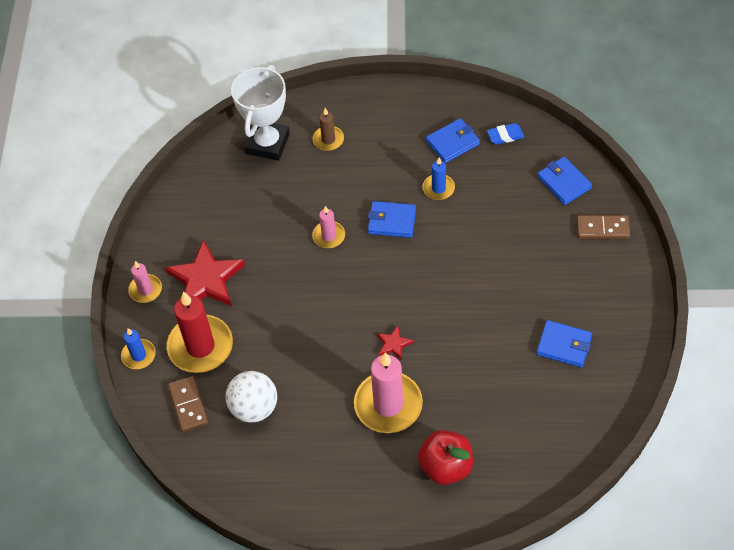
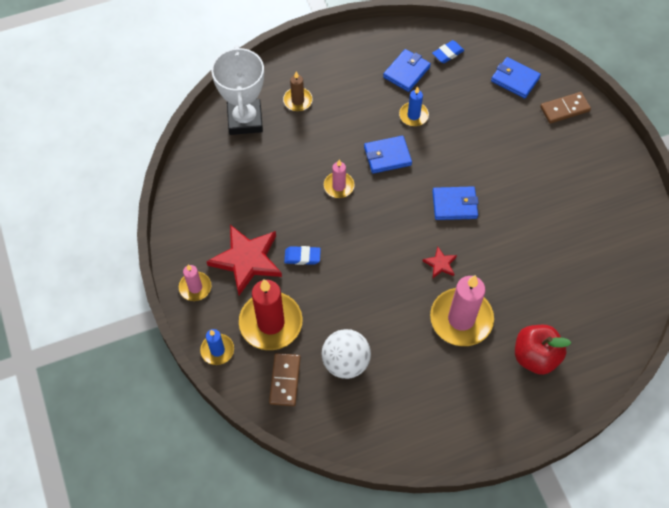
camera: 25 degrees left, 5 degrees up
brown domino [168,376,208,432] -> brown domino turned 45 degrees clockwise [269,353,301,406]
blue wallet [536,320,592,367] -> blue wallet moved to [432,186,479,220]
none -> blue eraser [284,246,321,265]

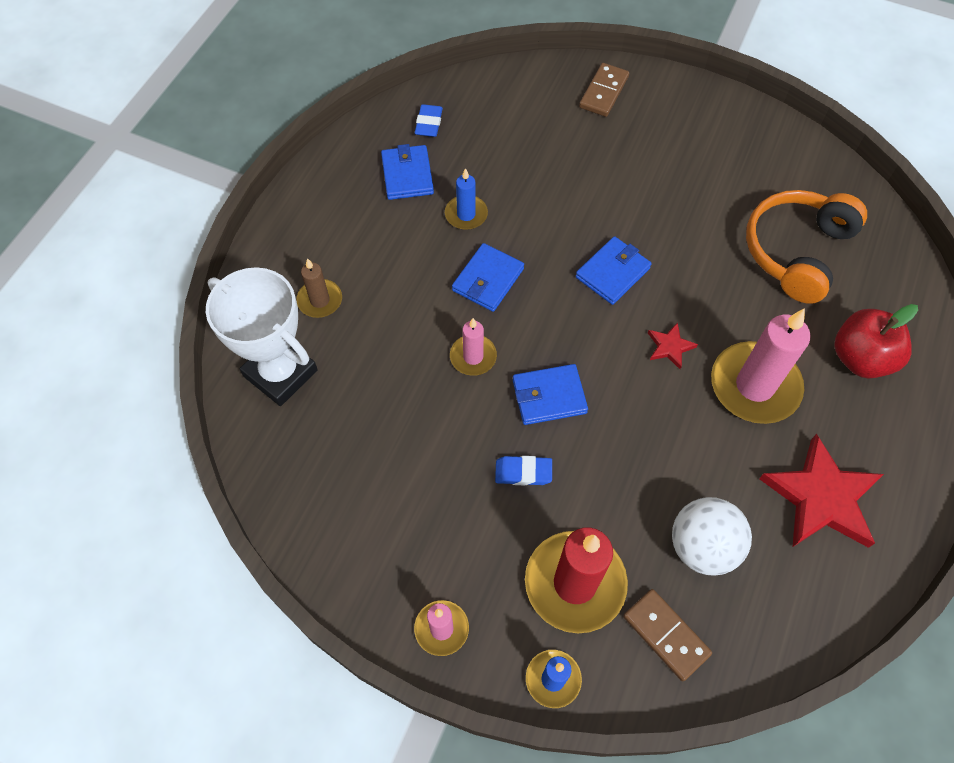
camera: 45 degrees left, 0 degrees up
red star [206,225,282,295] -> red star moved to [759,434,884,548]
blue eraser [284,246,321,265] -> blue eraser turned 45 degrees clockwise [495,456,552,486]
blue wallet [491,57,541,99] -> blue wallet moved to [513,364,588,425]
none -> orange headphones [746,190,867,304]

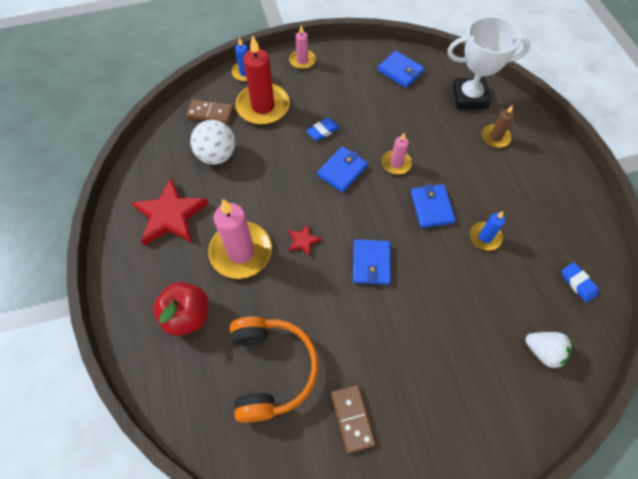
camera: 140 degrees right, 0 degrees up
blue wallet [381,144,434,200] -> blue wallet moved to [378,51,424,88]
brown domino [579,63,629,117] -> brown domino moved to [331,385,376,453]
none -> white strawberry [525,332,572,370]

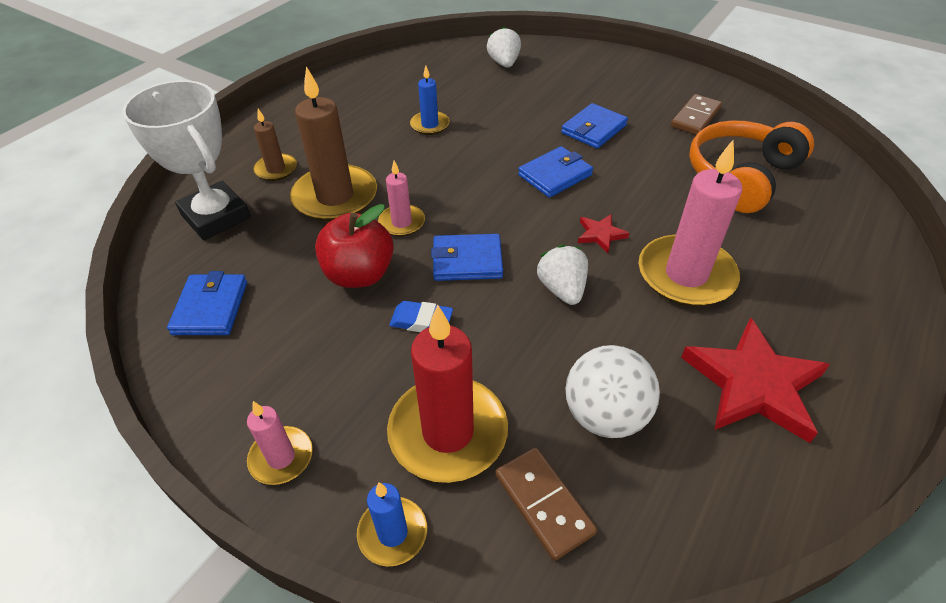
camera: 130 degrees left, 15 degrees down
red apple [153,282,209,336] -> red apple moved to [315,204,394,288]
blue wallet [411,184,456,228] -> blue wallet moved to [561,103,628,149]
blue eraser [562,262,599,303] -> none
none -> brown candle [290,66,377,222]
none -> white strawberry [537,245,588,305]

